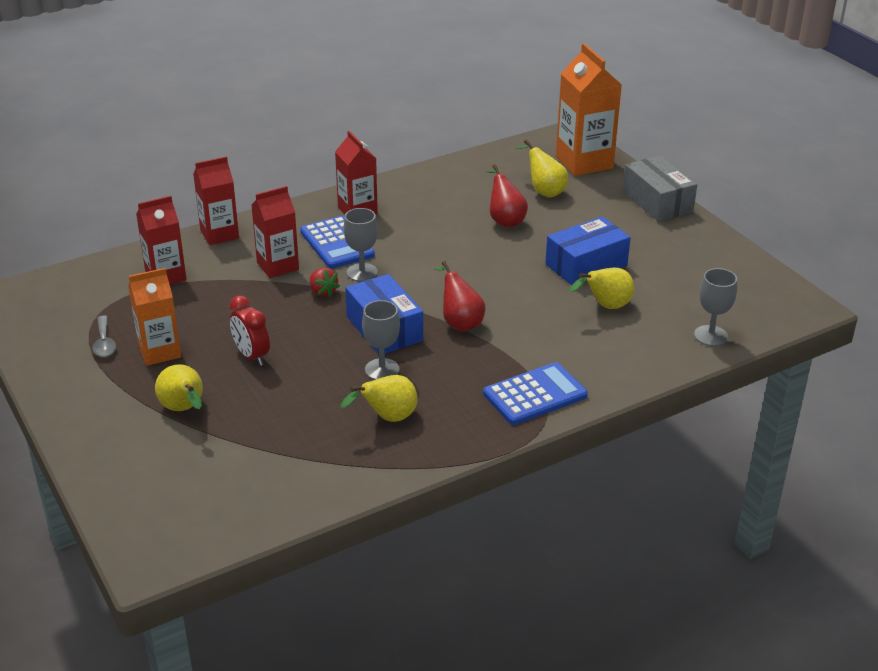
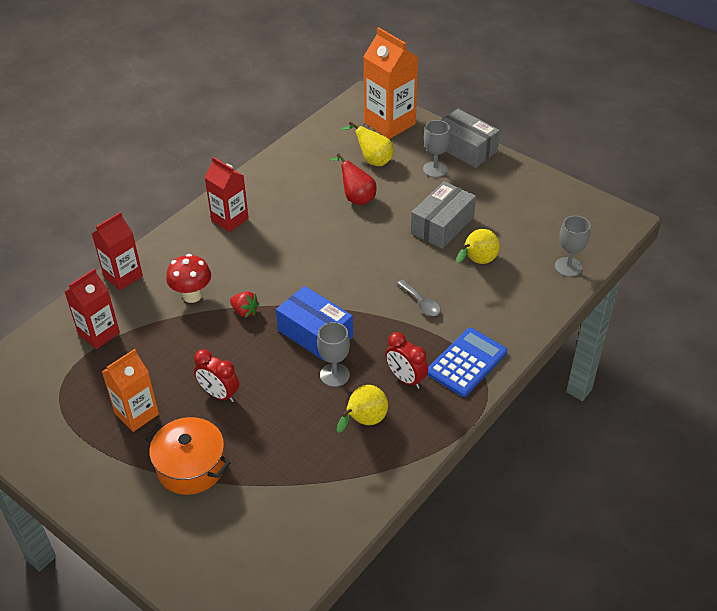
camera: 20 degrees left, 10 degrees up
grey spoon [92,315,116,357] -> grey spoon moved to [397,280,440,316]
yellow pear [155,364,203,411] -> orange pot [145,417,230,495]
red carton [251,186,299,278] -> red mushroom [166,254,211,303]
blue calculator [300,216,375,269] -> none
grey goblet [344,208,378,282] -> grey goblet moved to [423,120,451,178]
red pear [434,261,485,331] -> none
blue box [545,217,631,285] -> grey box [411,181,476,249]
none -> red clock [385,332,428,389]

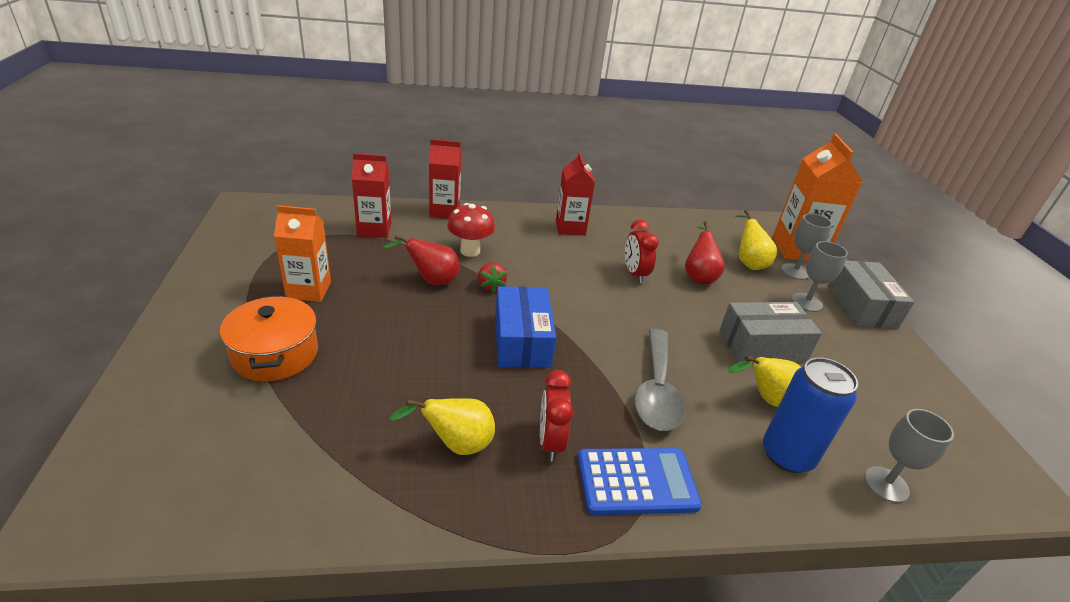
camera: 40 degrees right, 10 degrees down
red clock [194,349,239,402] -> red clock moved to [625,219,659,283]
grey goblet [317,322,350,387] -> grey goblet moved to [781,213,832,280]
grey spoon [397,280,440,316] -> grey spoon [634,329,685,431], size x1.89
none -> red pear [382,235,460,285]
none -> blue can [763,357,858,473]

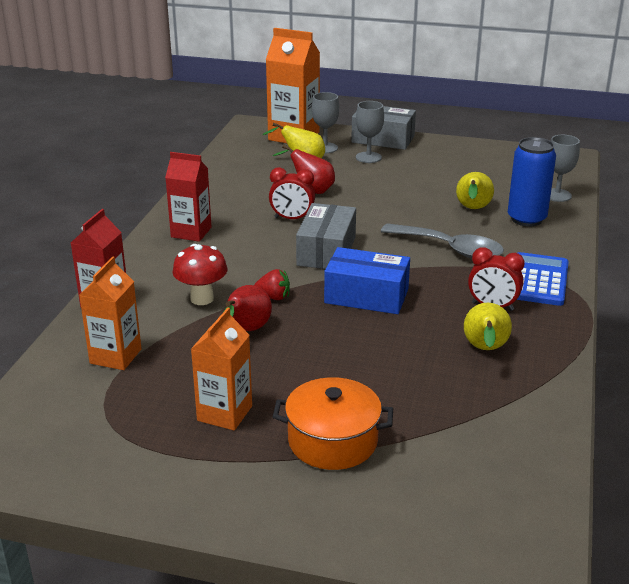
camera: 65 degrees left, 5 degrees down
red carton [352,153,392,238] -> orange carton [79,256,142,370]
grey box [719,302,822,363] -> grey box moved to [296,203,356,269]

